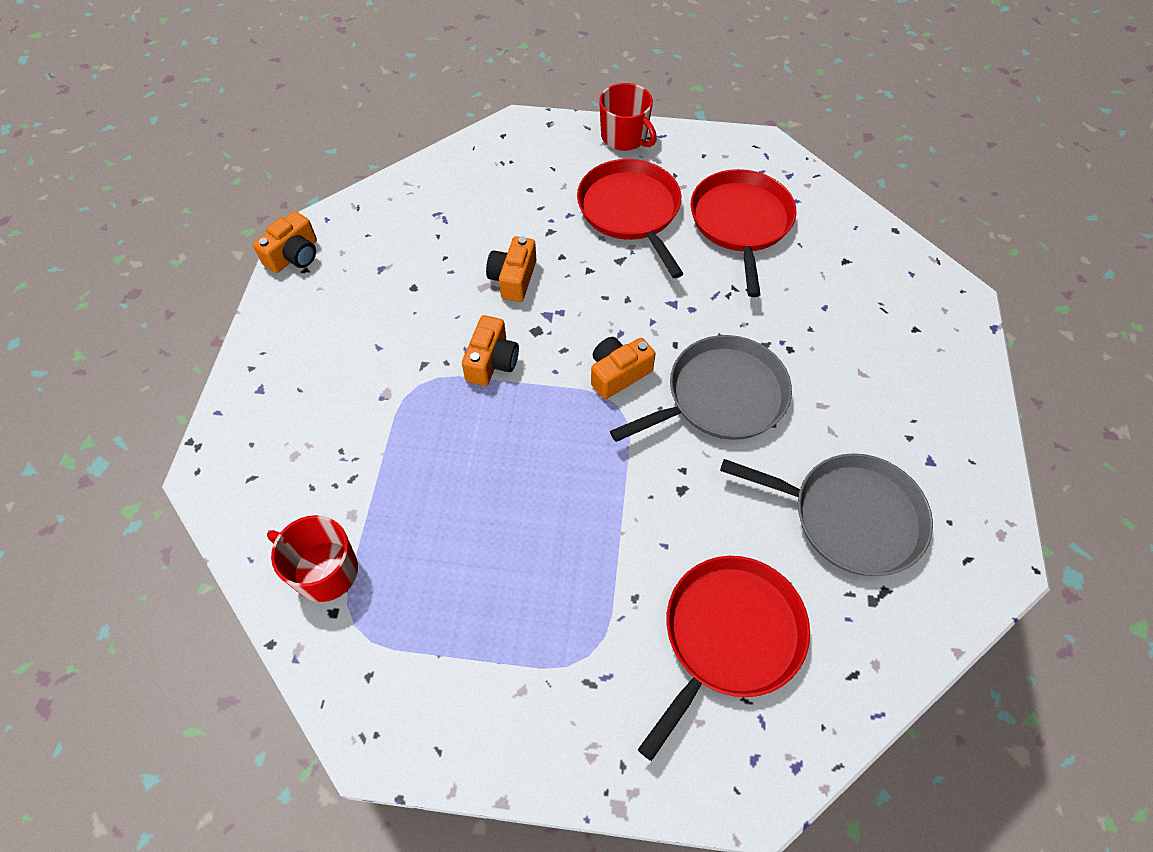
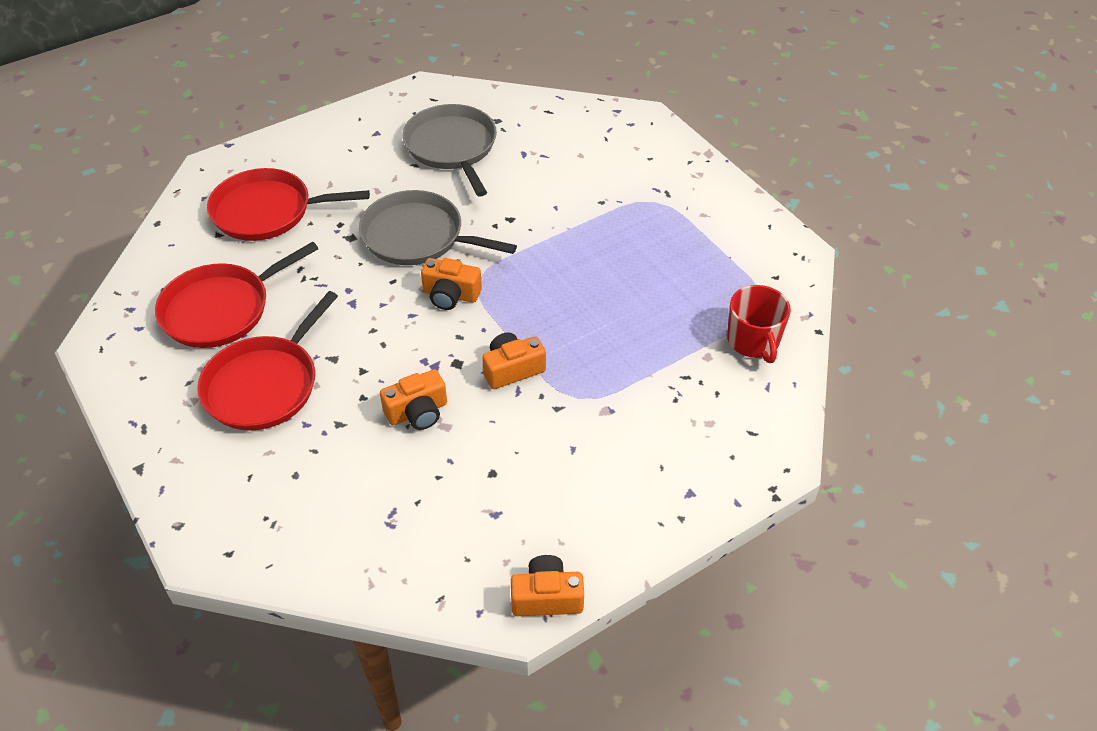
camera: 130 degrees left, 10 degrees down
red mug [599,83,657,151] -> none
red pan [638,556,810,761] -> red pan moved to [207,168,370,241]

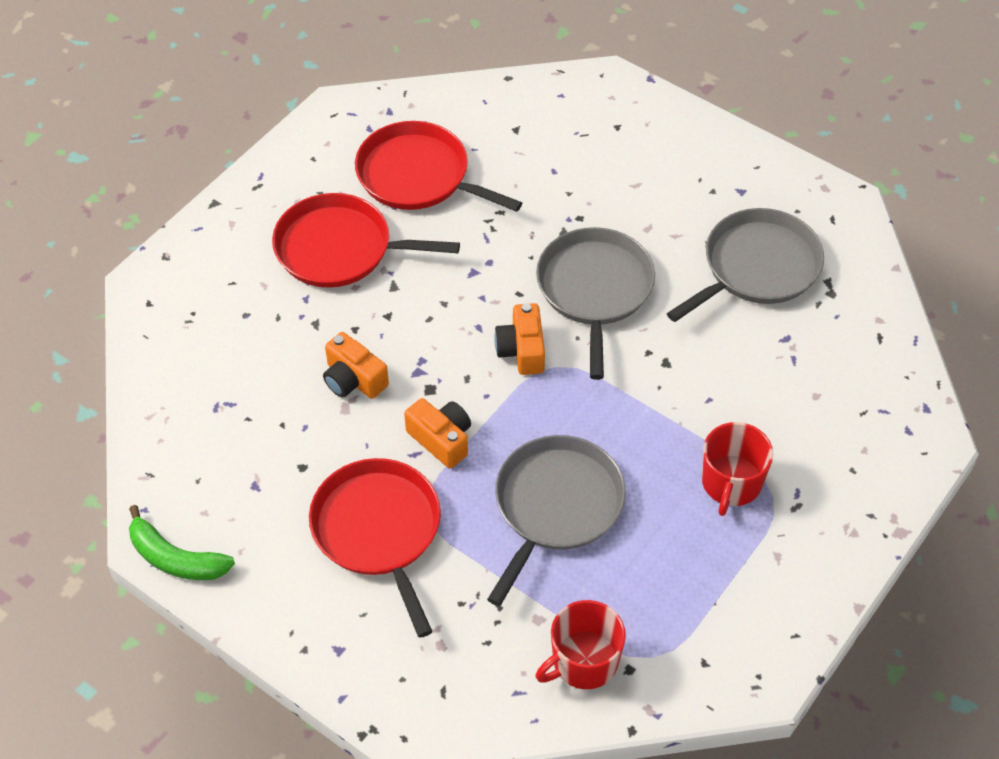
camera: 70 degrees right, 5 degrees up
red pan [207,168,370,241] -> red pan moved to [309,458,441,638]
orange camera [511,555,584,616] -> green banana [129,505,235,580]
none -> grey pan [487,435,626,606]
none -> red mug [702,422,773,516]

